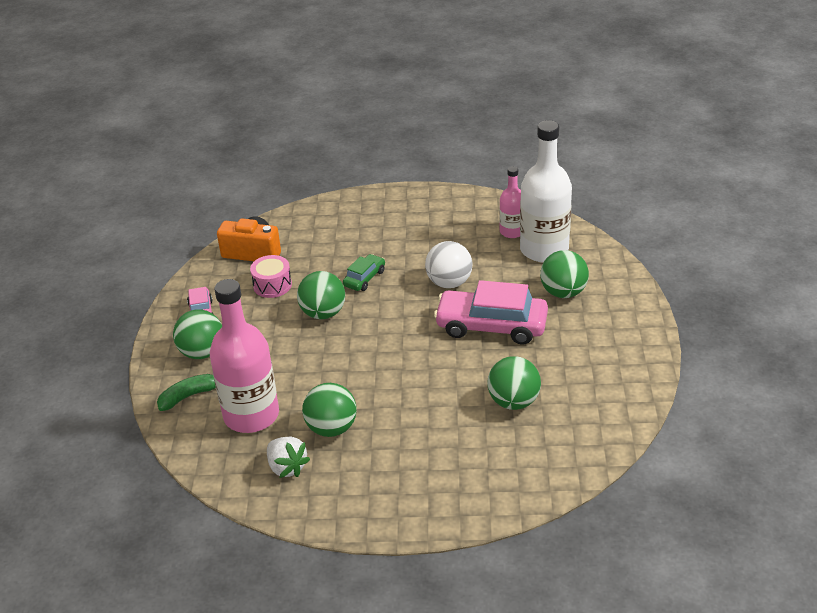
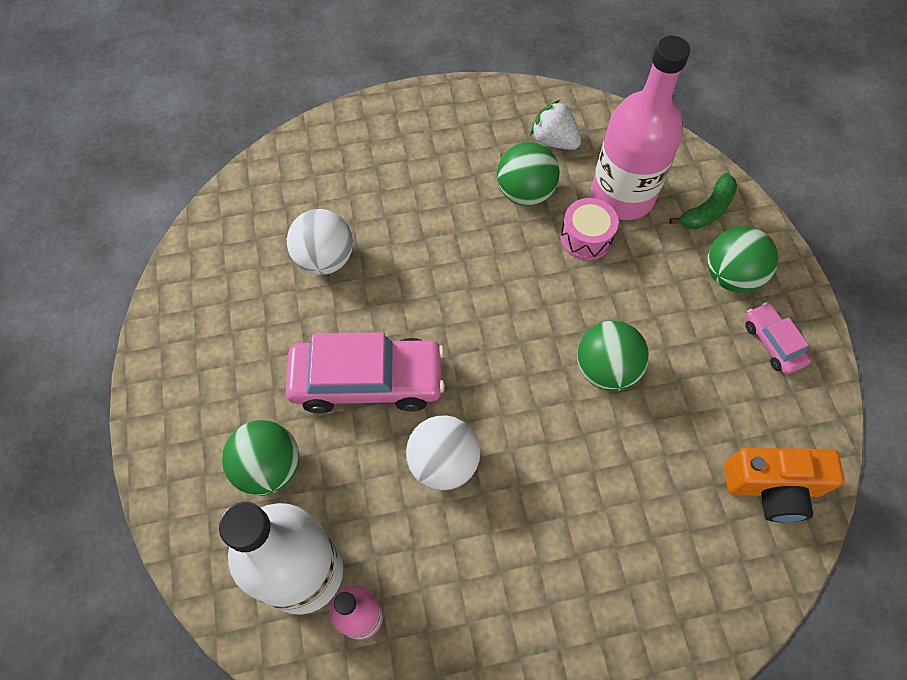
camera: 165 degrees right, 25 degrees up
pink drum [250,255,292,298] -> pink drum moved to [560,198,619,260]
green car [343,254,385,291] -> none
green ball [487,356,541,410] -> white ball [287,209,353,275]

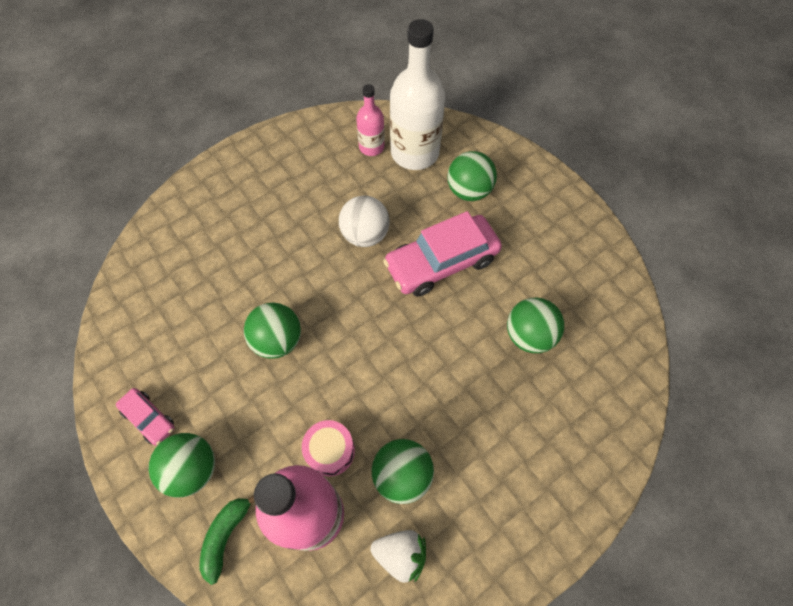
camera: 155 degrees right, 0 degrees up
white ball [287,209,353,275] -> green ball [507,298,564,353]
orange camera [724,448,844,522] -> none

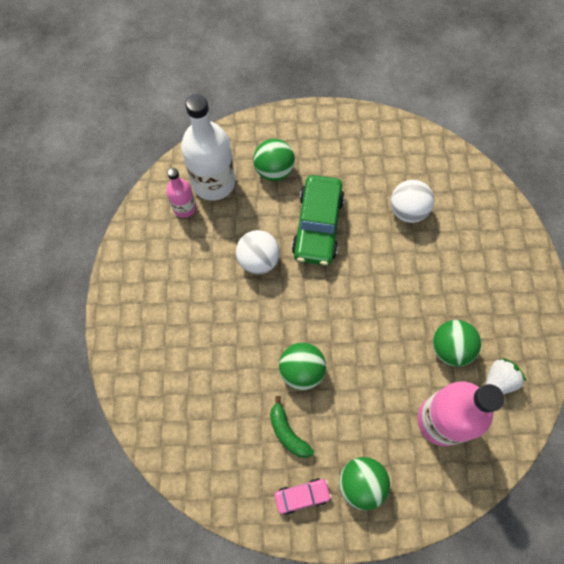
camera: 55 degrees left, 5 degrees up
green banana [199,495,255,585] -> green banana moved to [270,396,314,458]
pink drum [302,420,355,476] -> none
pink car [383,211,502,297] -> green car [292,175,344,265]
green ball [507,298,564,353] -> white ball [390,180,434,223]

